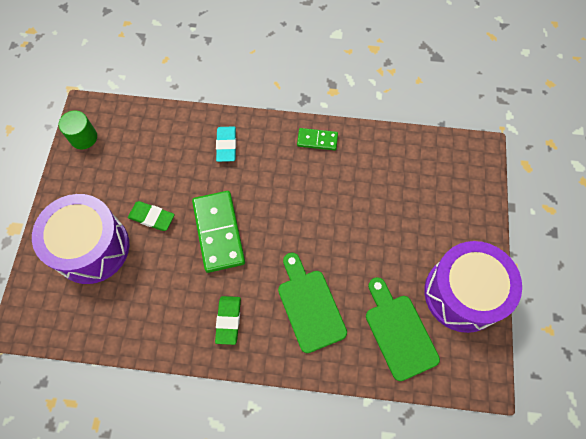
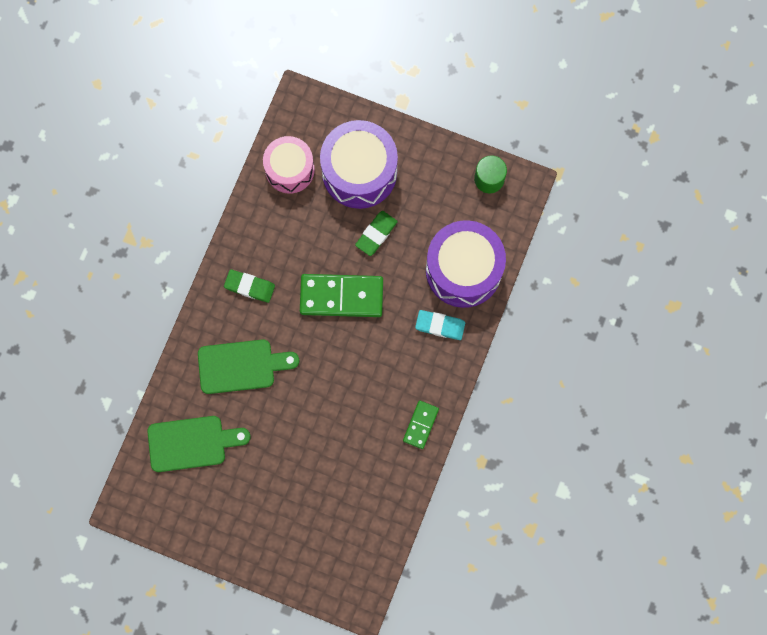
camera: 105 degrees right, 10 degrees up
purple drum [424,241,522,333] -> purple drum moved to [426,220,506,308]
none -> pink drum [263,136,315,194]

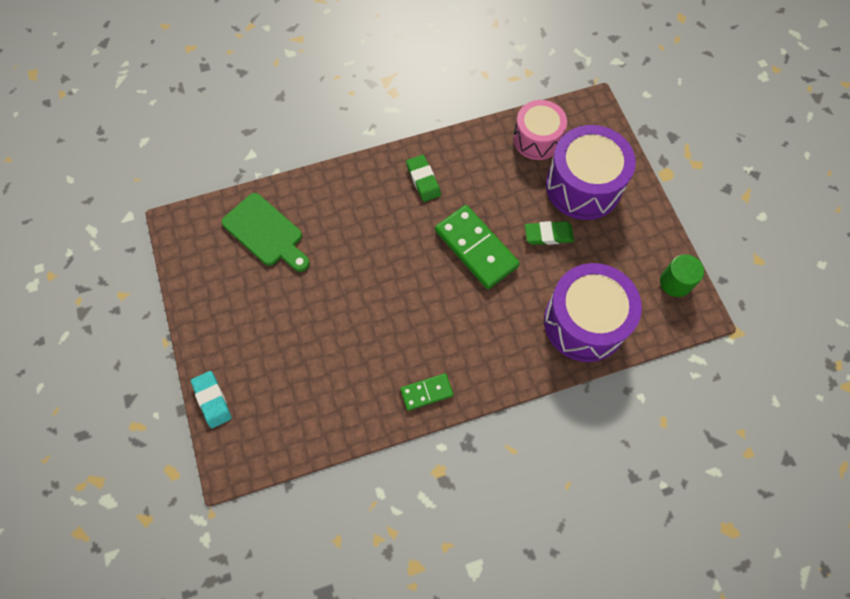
camera: 50 degrees right, 10 degrees down
green cutting board [198,339,299,394] -> none
turquoise eraser [415,310,465,340] -> turquoise eraser moved to [191,371,232,428]

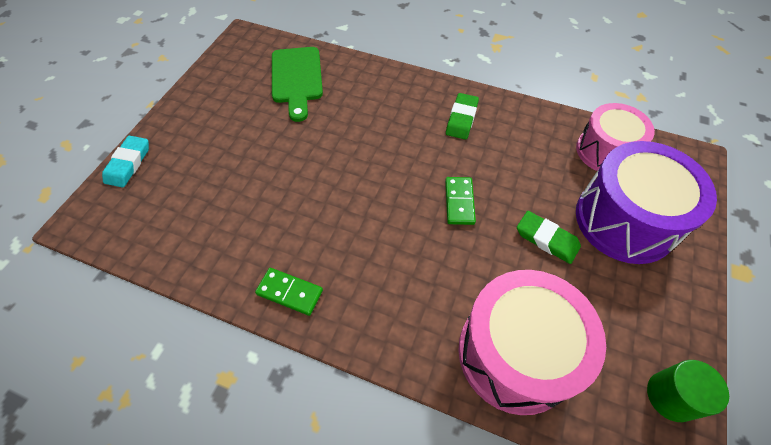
camera: 40 degrees right, 10 degrees down
green domino [435,205,520,289] -> green domino [445,177,476,225], size x0.53
purple drum [544,263,642,362] -> pink drum [458,270,606,415]

